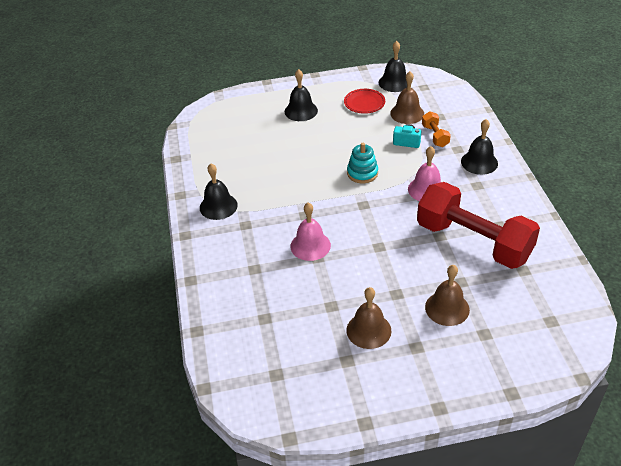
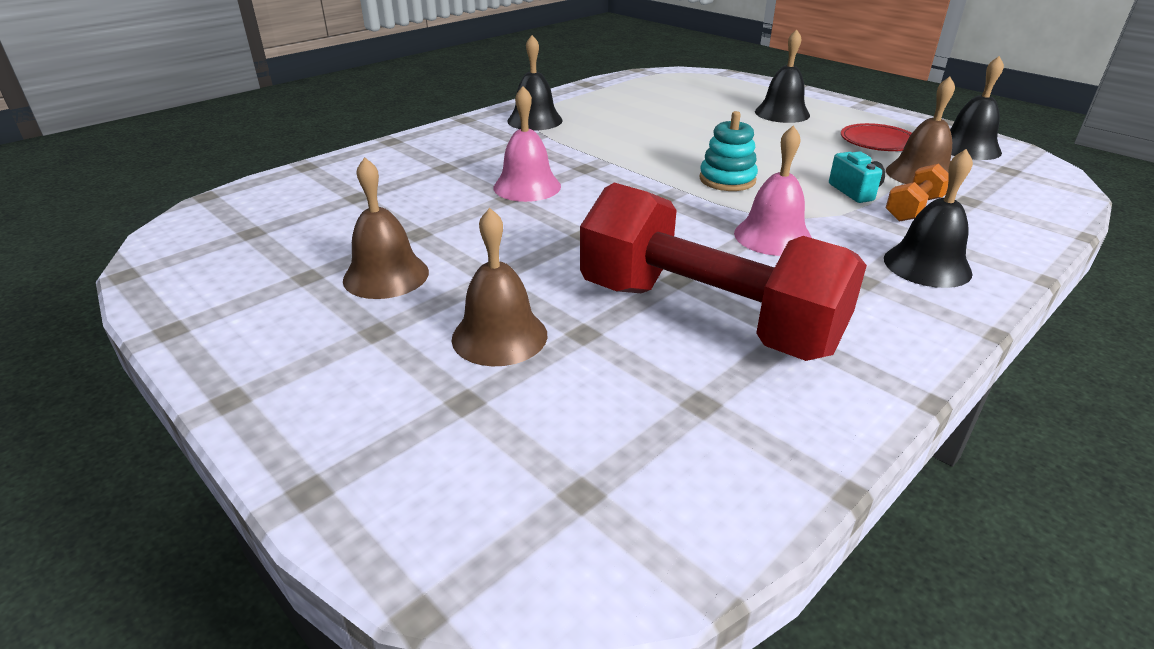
camera: 55 degrees right, 10 degrees down
red dumbbell [417,182,540,269] -> red dumbbell turned 60 degrees counterclockwise [580,182,867,361]

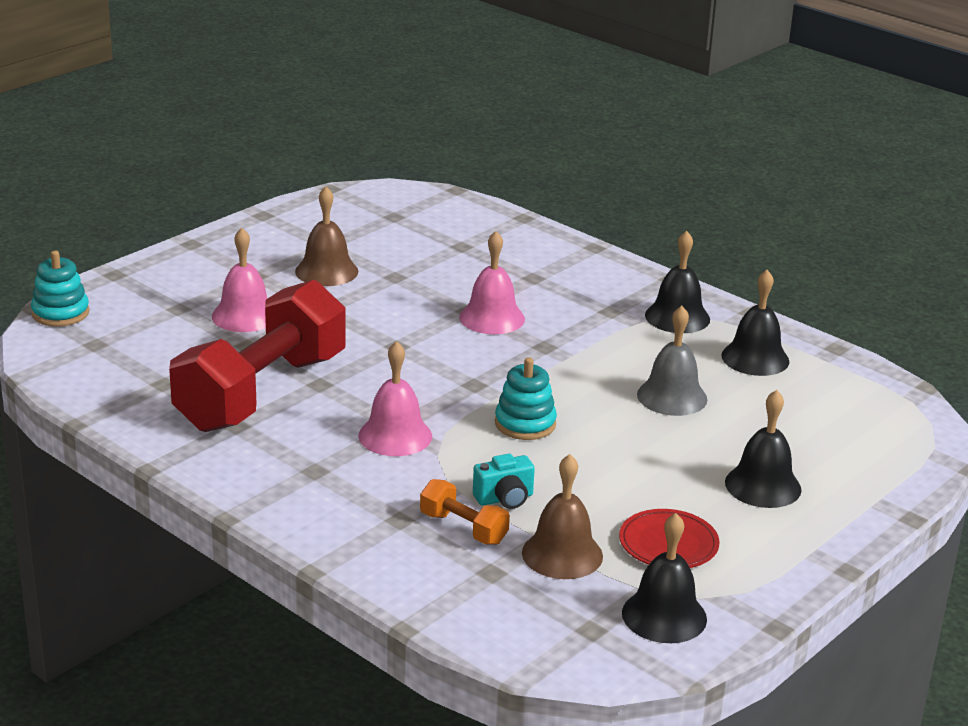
camera: 85 degrees right, 5 degrees down
brown bell [452,208,547,366] -> pink bell [212,228,268,332]
black bell [884,149,973,288] -> black bell moved to [721,270,789,376]
none -> turquoise stacking toy [31,251,90,327]
none -> grey bell [637,306,707,416]

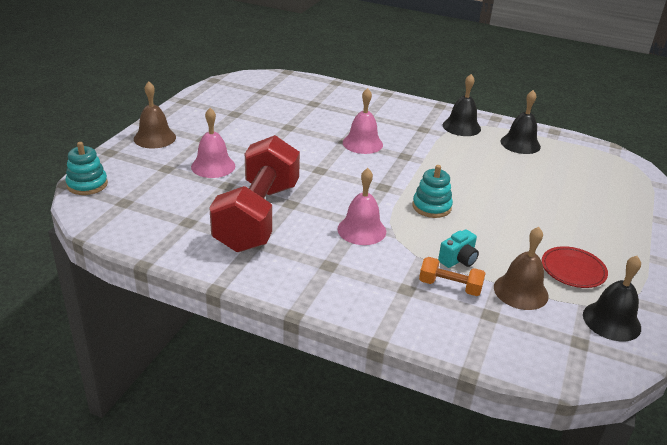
camera: 20 degrees left, 5 degrees up
brown bell [295,187,358,286] -> brown bell moved to [134,81,176,148]
grey bell [637,306,707,416] -> none
black bell [725,390,801,508] -> none

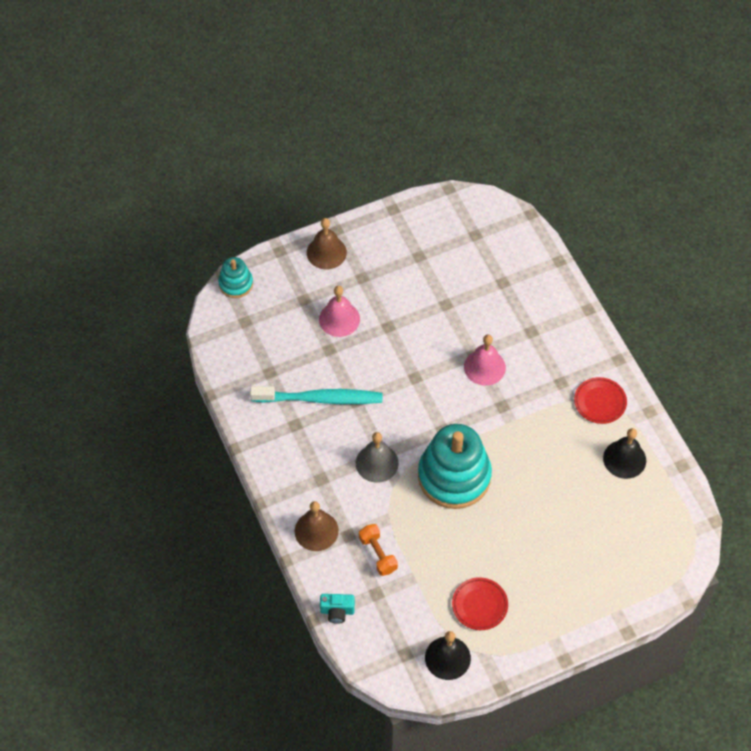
camera: 45 degrees right, 25 degrees up
red dumbbell [209,135,300,252] -> turquoise toothbrush [250,386,382,404]
pink bell [337,168,386,245] -> grey bell [356,432,399,483]
turquoise stacking toy [412,165,453,218] -> turquoise stacking toy [418,424,492,509], size x1.99
turquoise camera [438,229,479,268] -> turquoise camera moved to [320,594,355,624]
black bell [443,74,481,136] -> red plate [574,377,627,424]
brown bell [494,227,549,310] -> brown bell moved to [295,501,339,551]

